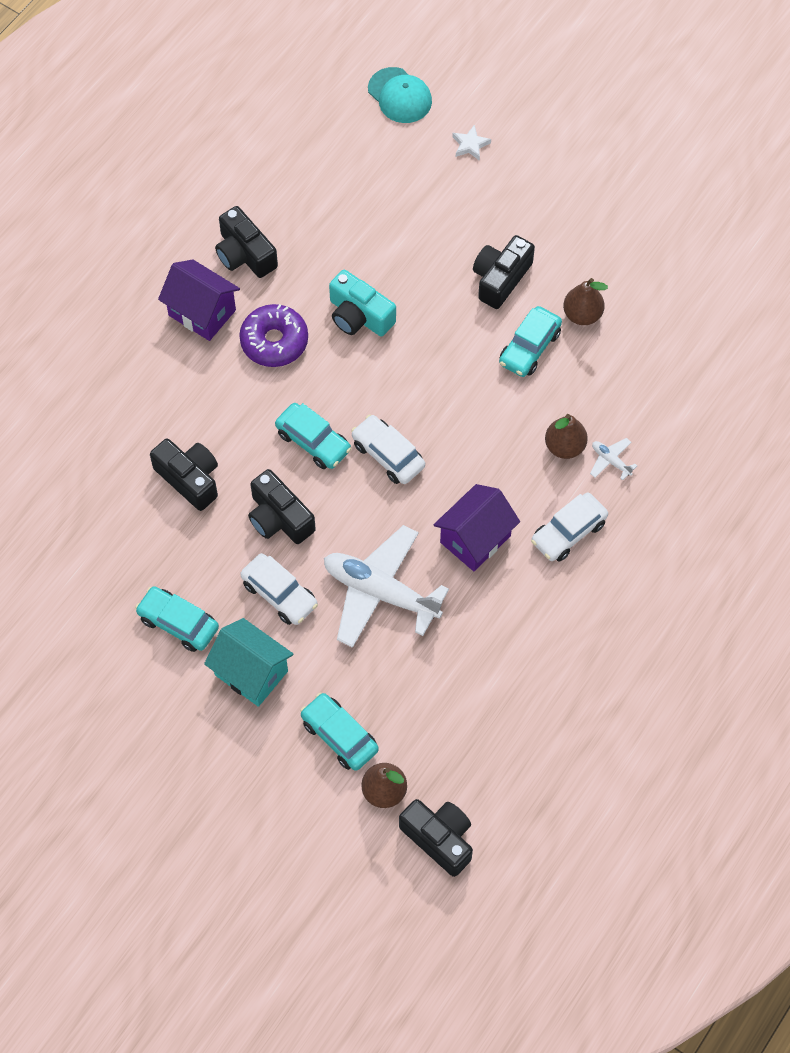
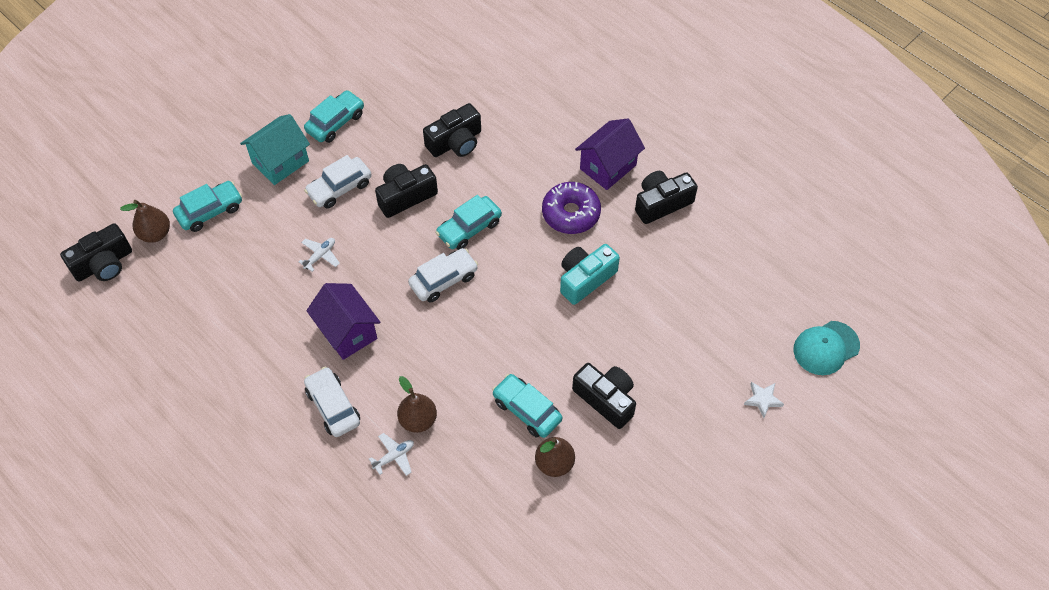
camera: 100 degrees right, 5 degrees down
white plane [324,525,449,648] -> white plane [298,238,340,272], size x0.41

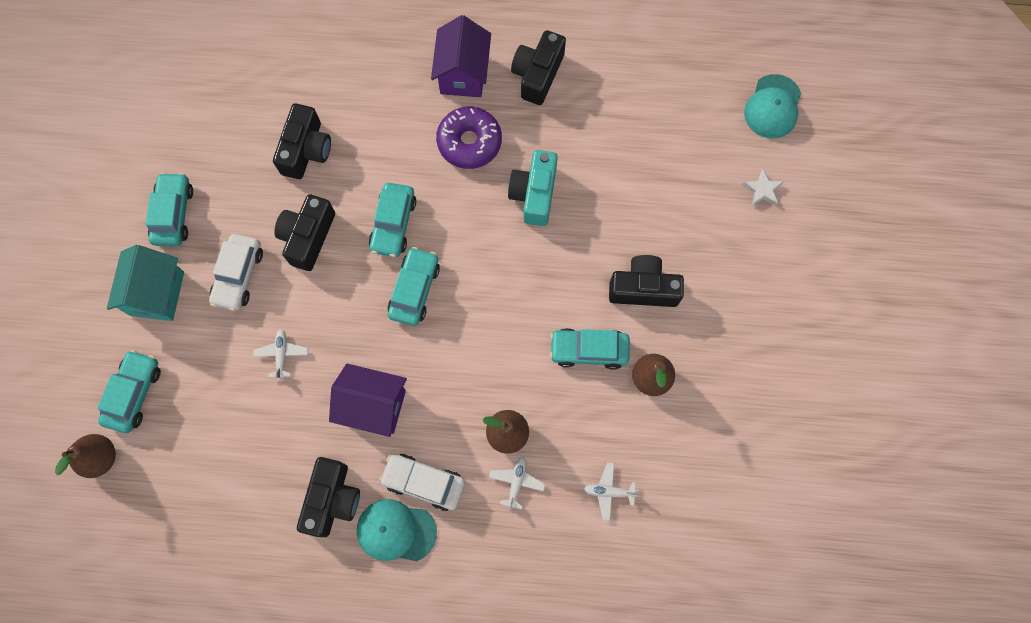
camera: 40 degrees left, 15 degrees up
black camera [60,223,132,282] -> black camera moved to [297,457,360,537]
white car [408,248,478,303] -> turquoise car [388,247,440,326]
none -> turquoise cap [357,499,437,561]
none -> white plane [584,463,639,521]

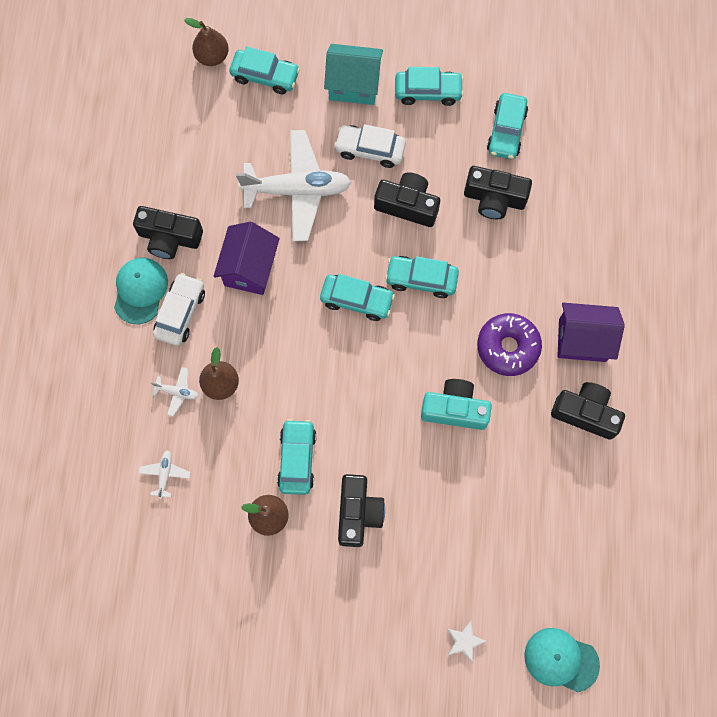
camera: 90 degrees right, 0 degrees up
white plane [253,329,308,380] -> white plane [236,130,352,241], size x2.47
none -> turquoise car [487,93,528,159]

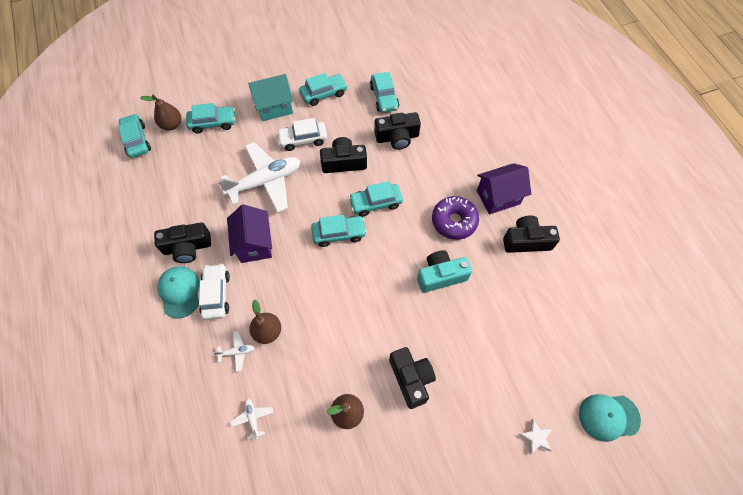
camera: 25 degrees left, 10 degrees down
turquoise car [277,419,317,495] -> turquoise car moved to [118,114,151,158]

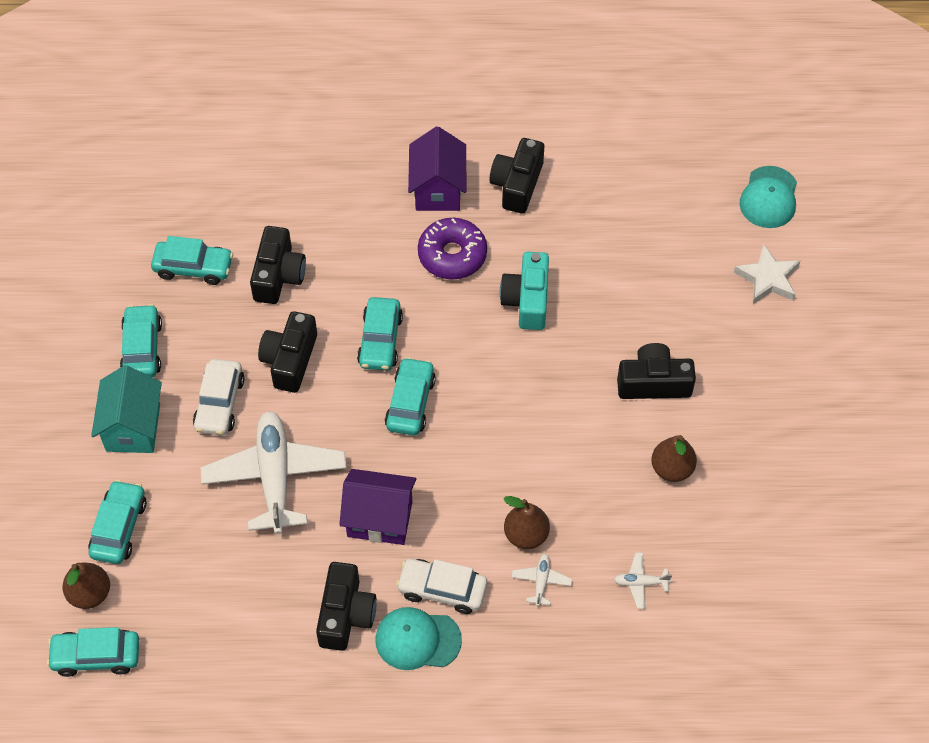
camera: 70 degrees left, 5 degrees down
white star [518,419,552,454] -> white star [734,244,800,304], size x1.57

